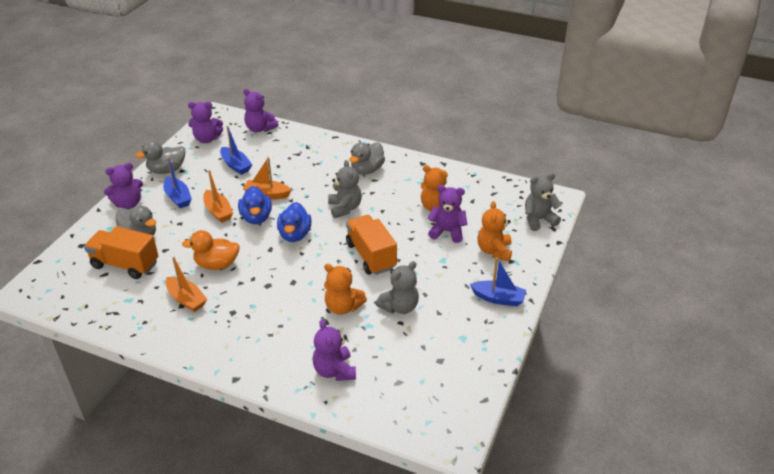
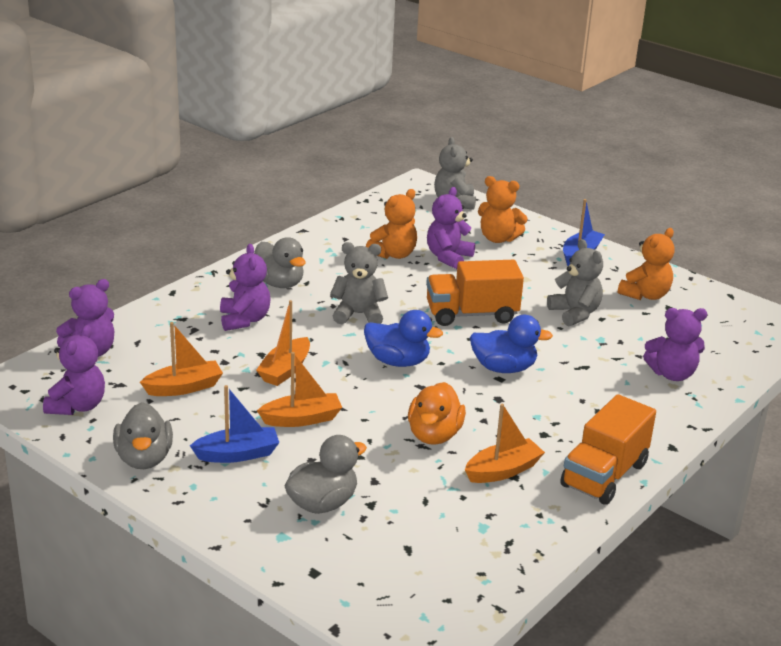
camera: 75 degrees left, 10 degrees down
orange truck [84,226,158,279] -> orange truck moved to [560,394,656,505]
purple teddy bear [104,163,143,209] -> purple teddy bear moved to [220,244,271,331]
blue boat [220,126,252,175] -> orange boat [140,322,223,396]
blue duck [238,186,272,224] -> blue duck moved to [470,315,553,373]
orange teddy bear [324,264,367,315] -> orange teddy bear moved to [618,228,675,300]

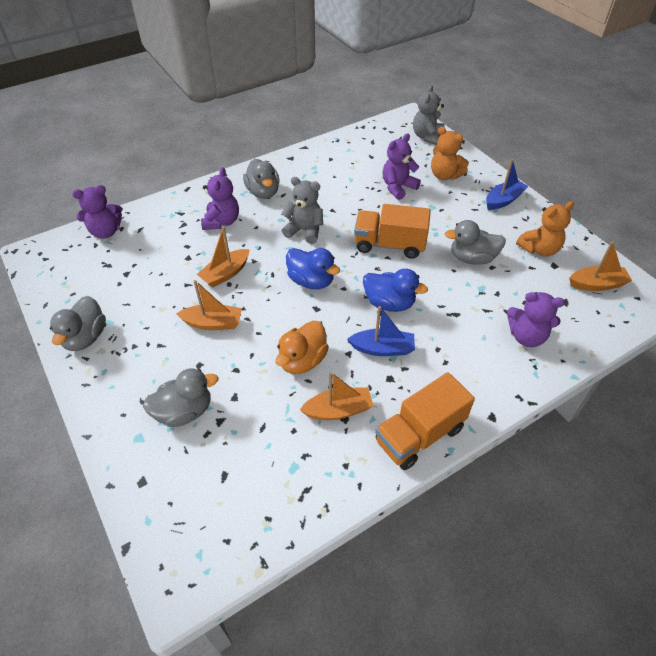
camera: 20 degrees right, 20 degrees up
purple teddy bear [43,325,105,415] -> none
orange boat [140,322,223,396] -> orange boat moved to [569,241,632,291]
blue boat [190,385,279,463] -> blue boat moved to [348,306,415,356]
orange teddy bear [366,189,417,259] -> none
grey teddy bear [547,239,603,326] -> grey duck [445,220,506,265]

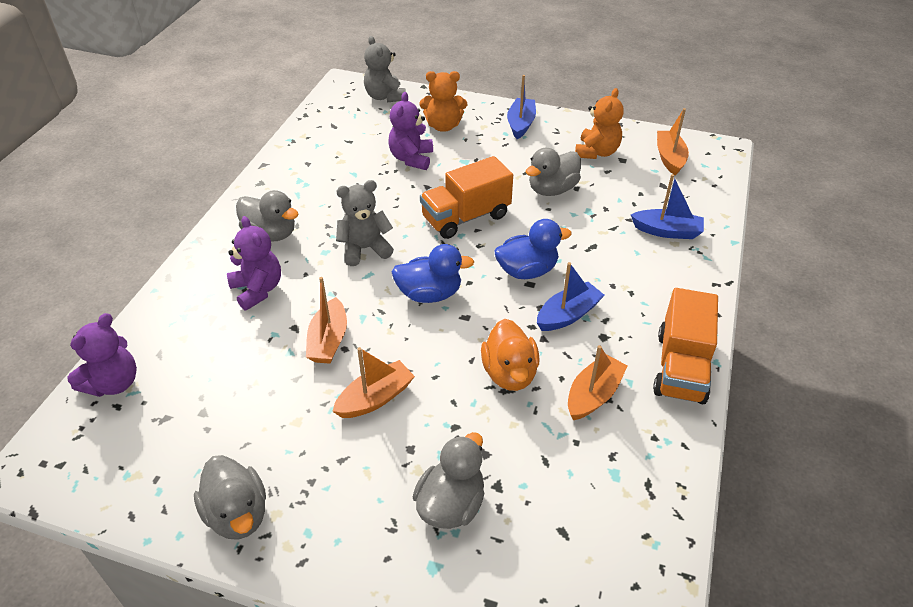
camera: 40 degrees left, 5 degrees down
purple teddy bear [507,292,565,347] -> blue boat [631,174,704,239]
orange boat [569,241,632,291] -> orange boat turned 45 degrees counterclockwise [657,108,689,176]

